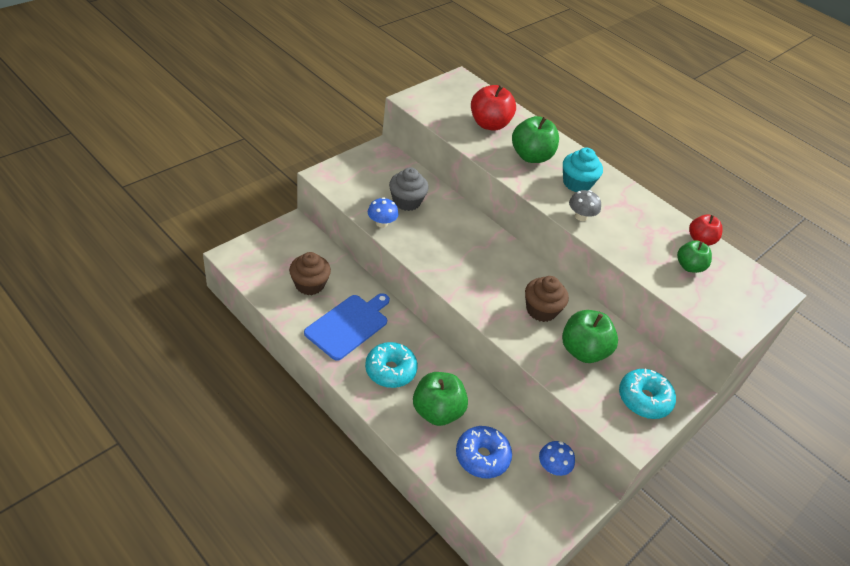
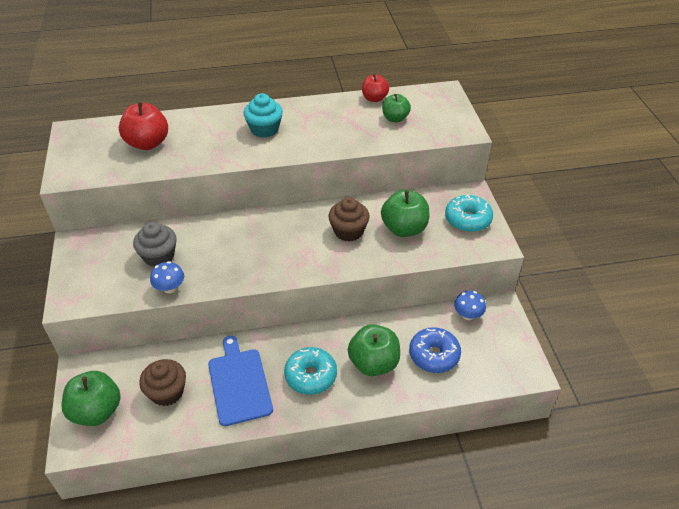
camera: 50 degrees left, 0 degrees up
green apple [512,116,559,163] -> green apple moved to [62,371,121,426]
grey mushroom [569,190,601,221] -> none

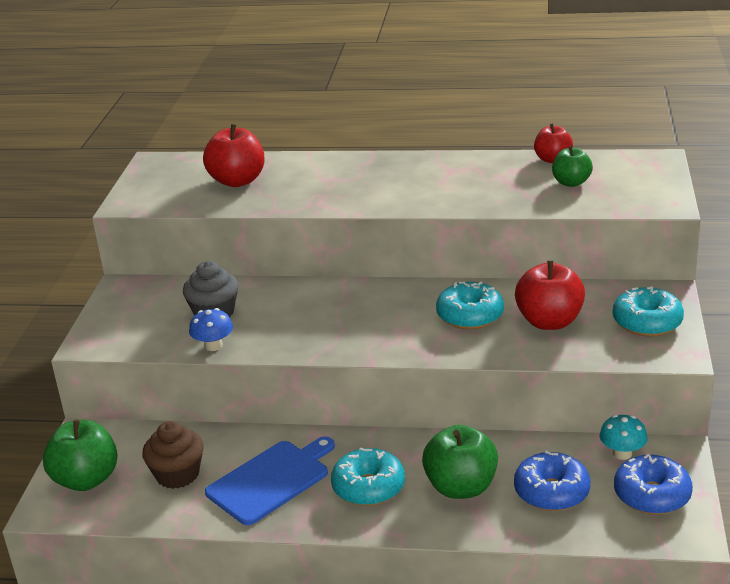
camera: 20 degrees right, 15 degrees down
blue cutting board [208,336,273,426] -> blue cutting board turned 45 degrees clockwise [205,437,335,525]
turquoise cupcake [244,93,283,138] -> none
brown cupcake [328,197,370,242] -> turquoise donut [436,282,504,330]
green apple [381,190,429,237] -> red apple [515,260,585,330]
blue mushroom [454,291,486,320] -> turquoise mushroom [600,415,648,460]
none -> blue donut [614,454,693,515]

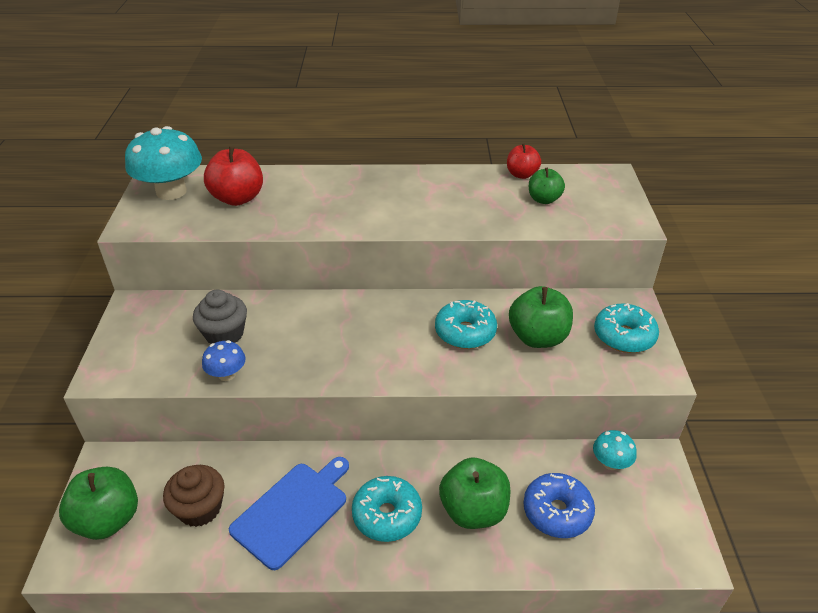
camera: 10 degrees left, 10 degrees up
red apple [515,260,585,330] -> green apple [509,286,573,348]
blue donut [614,454,693,515] -> none
none -> turquoise mushroom [125,126,202,200]

